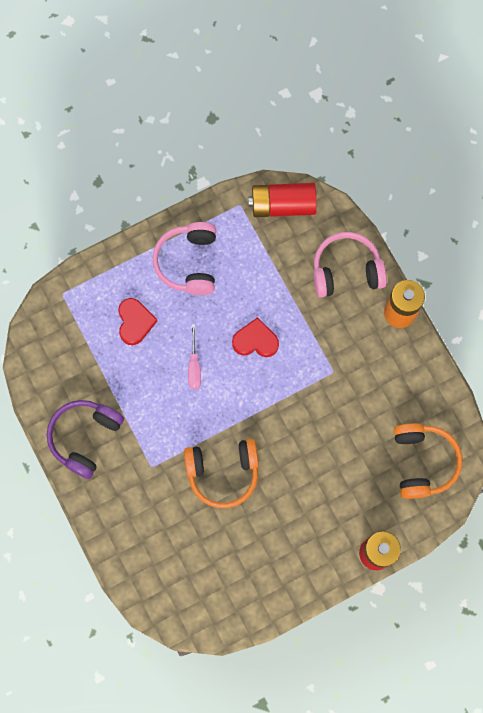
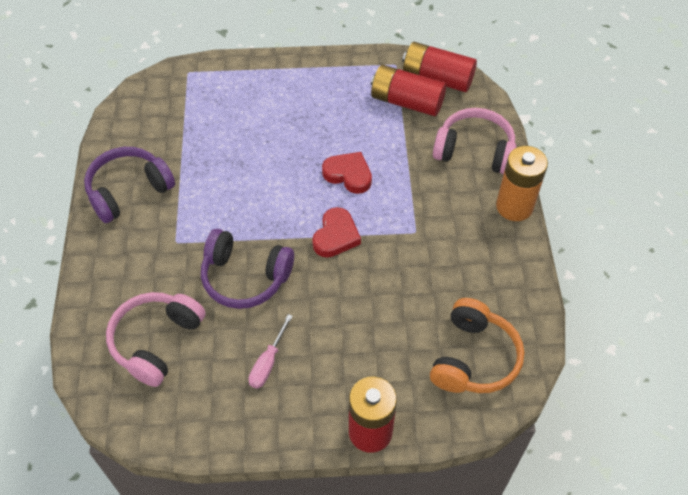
camera: 25 degrees right, 20 degrees down
red heart [118,298,157,345] -> red heart moved to [312,207,361,257]
pink headphones [152,222,216,295] -> pink headphones moved to [106,292,206,387]
orange headphones [184,439,259,508] -> purple headphones [201,229,294,309]
pink screwdriver [188,324,201,389] -> pink screwdriver moved to [249,314,293,389]
none -> red battery [371,65,446,116]

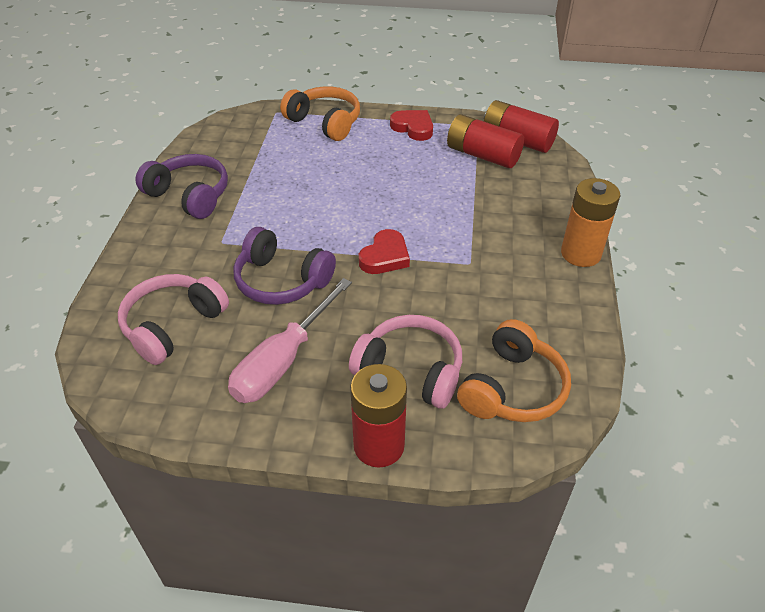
camera: 10 degrees right, 10 degrees down
purple headphones [84,147,175,223] -> purple headphones turned 60 degrees clockwise [135,154,228,219]
pink screwdriver [249,314,293,389] -> pink screwdriver [228,278,352,403], size x1.92
red heart [322,152,372,194] -> red heart moved to [390,110,433,141]
pink headphones [433,108,516,174] -> pink headphones moved to [349,315,462,409]
none -> orange headphones [280,86,360,141]

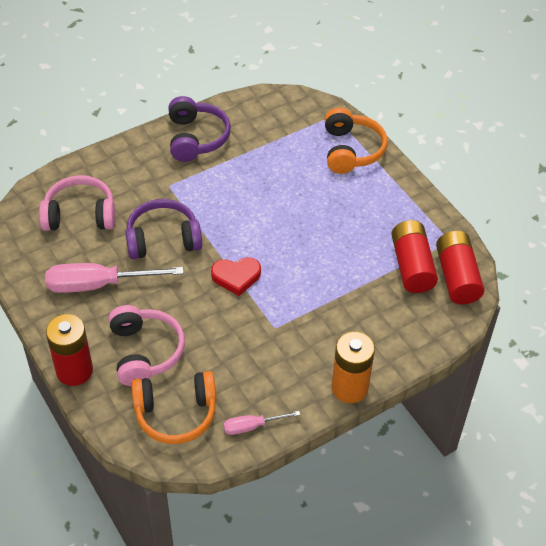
camera: 50 degrees right, 5 degrees up
purple headphones [233,227,336,305] -> purple headphones turned 90 degrees clockwise [125,199,202,259]
red heart [390,110,433,141] -> none
none -> pink screwdriver [223,411,300,435]

